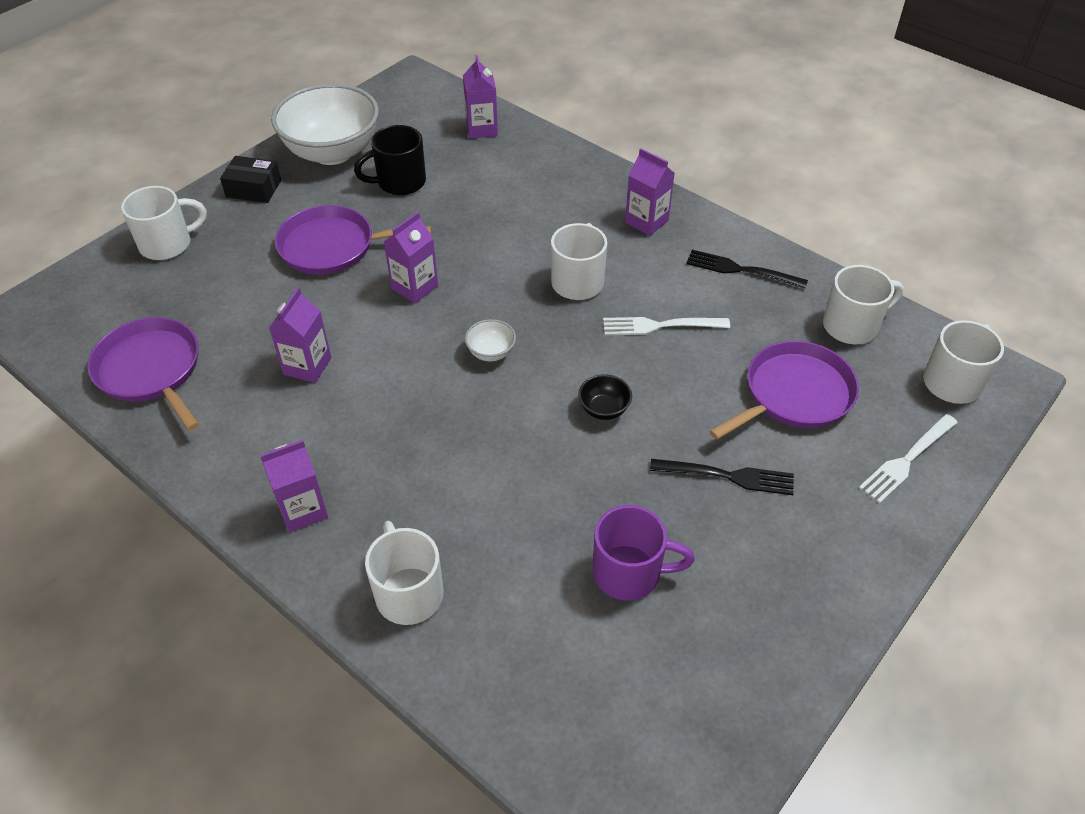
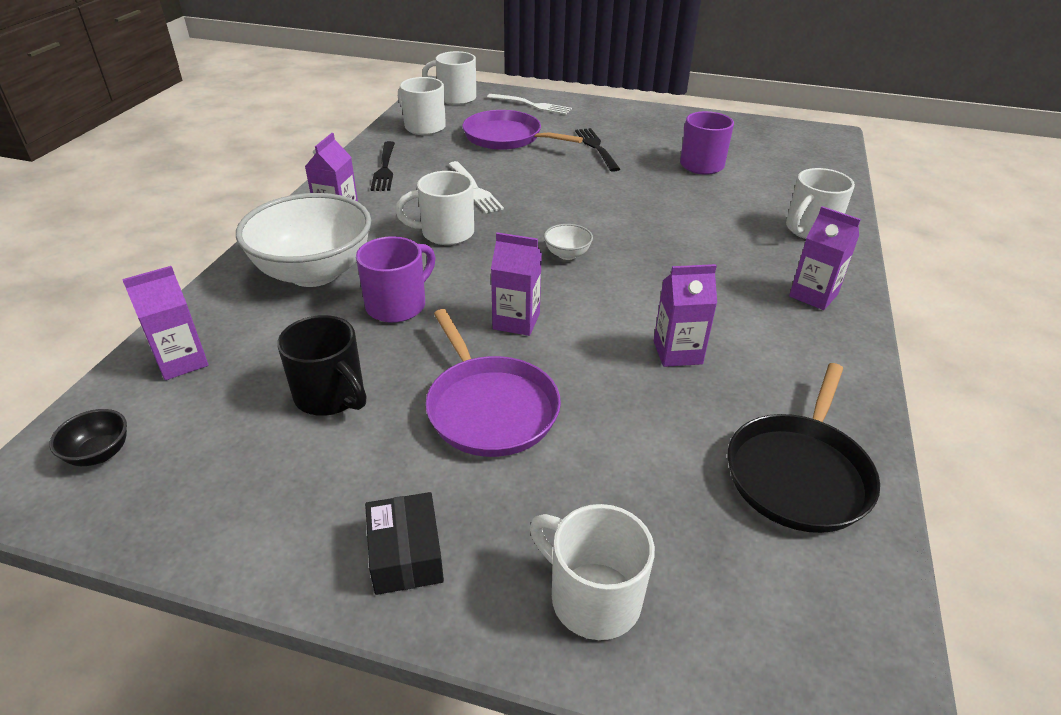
camera: 115 degrees left, 10 degrees down
purple pan [87,317,199,431] -> black pan [727,363,880,533]
white bowl [271,83,379,165] -> white bowl moved to [236,193,371,287]
black bowl [578,374,632,420] -> black bowl moved to [49,409,127,466]
none -> purple mug [356,236,436,323]

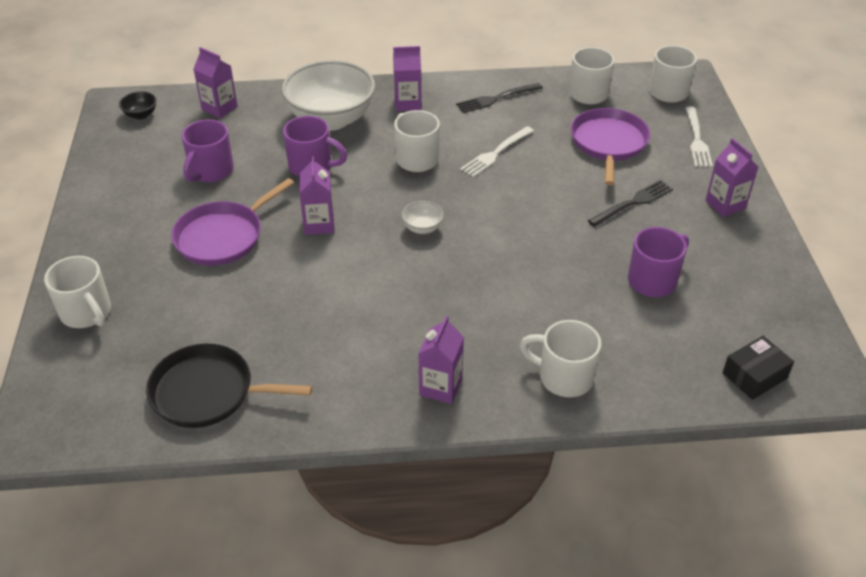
camera: 70 degrees right, 5 degrees up
black mug [277,315,366,416] -> purple mug [181,120,234,182]
black box [365,492,444,595] -> black box moved to [722,336,794,400]
white mug [530,504,655,640] -> white mug turned 120 degrees clockwise [44,256,111,328]
purple carton [654,264,717,367] -> purple carton moved to [705,138,758,217]

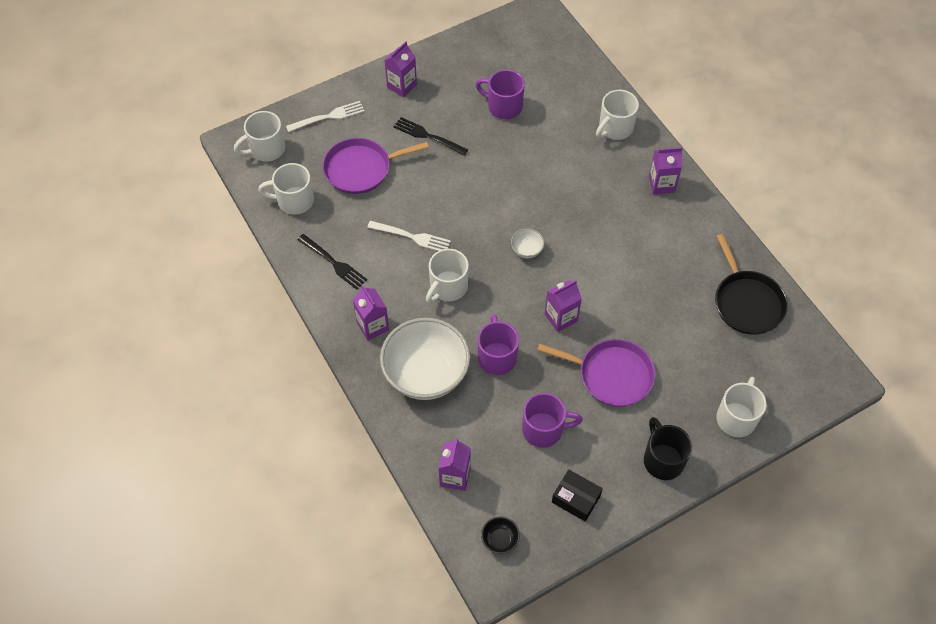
camera: 115 degrees left, 15 degrees up
white mug [520,320,601,397] -> white mug turned 45 degrees clockwise [596,90,639,140]
black box [722,336,794,400] -> black box moved to [552,470,603,522]
none -> black mug [644,417,692,480]

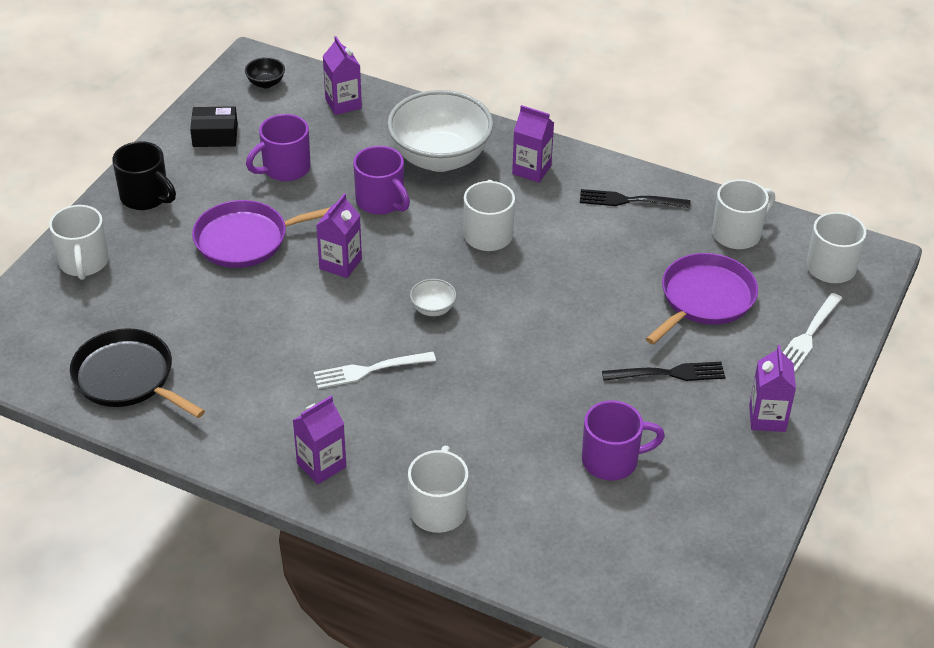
camera: 145 degrees right, 15 degrees down
white fork [367,221,451,251] -> white fork moved to [313,352,436,389]

